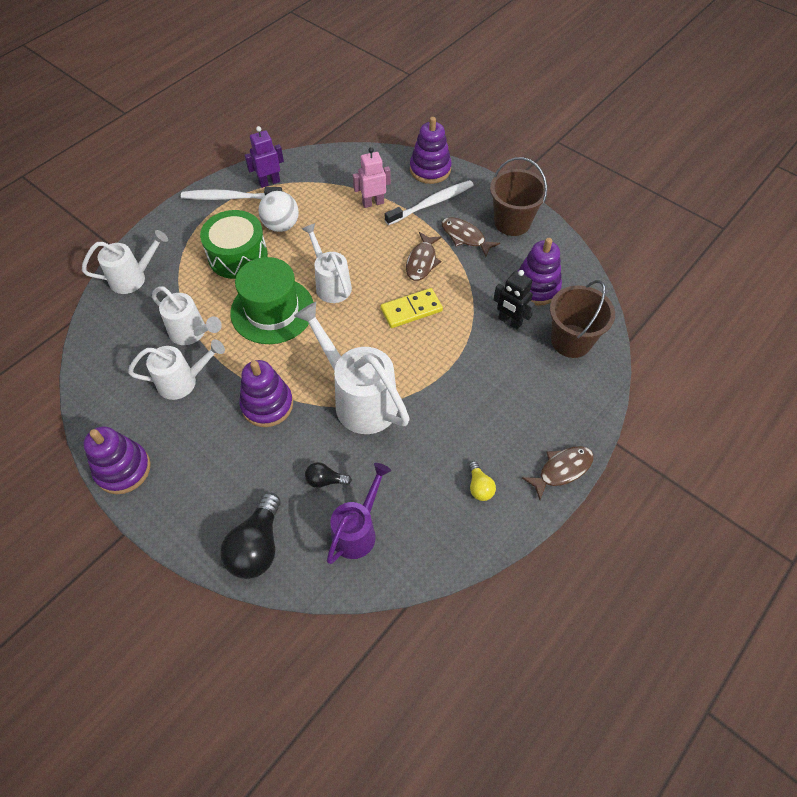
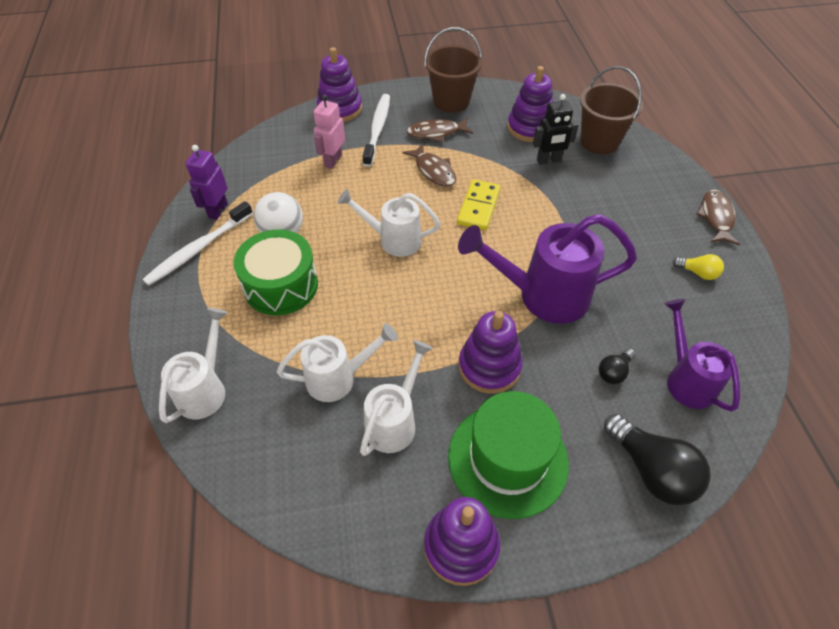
camera: 50 degrees left, 5 degrees down
green hat [230,257,313,344] -> green hat moved to [448,391,569,519]
white watering can [294,302,410,434] -> purple watering can [458,214,637,324]

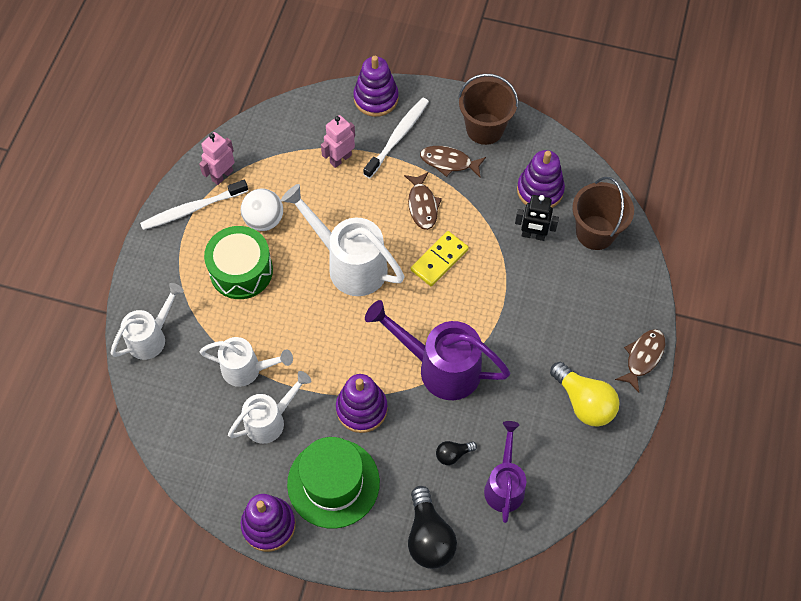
camera: 25 degrees right, 10 degrees up
purple robot [186,145,228,220] -> pink robot [199,132,235,185]
white watering can [338,189,441,257] -> white watering can [281,184,405,296], size x1.58
yellow light bulb [672,254,724,280] -> yellow light bulb [550,362,620,427], size x1.95

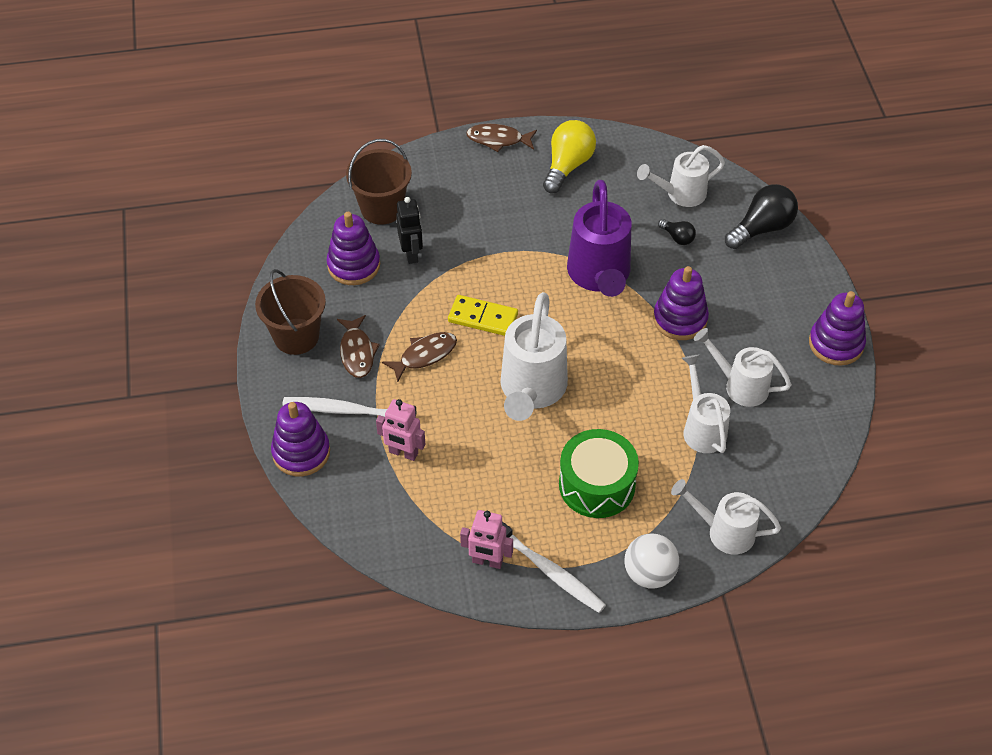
camera: 115 degrees left, 10 degrees down
white ball [241,188,283,231] -> white ball moved to [624,533,679,589]
green hat [287,437,380,529] -> none
purple watering can [484,421,526,523] -> white watering can [637,145,725,207]

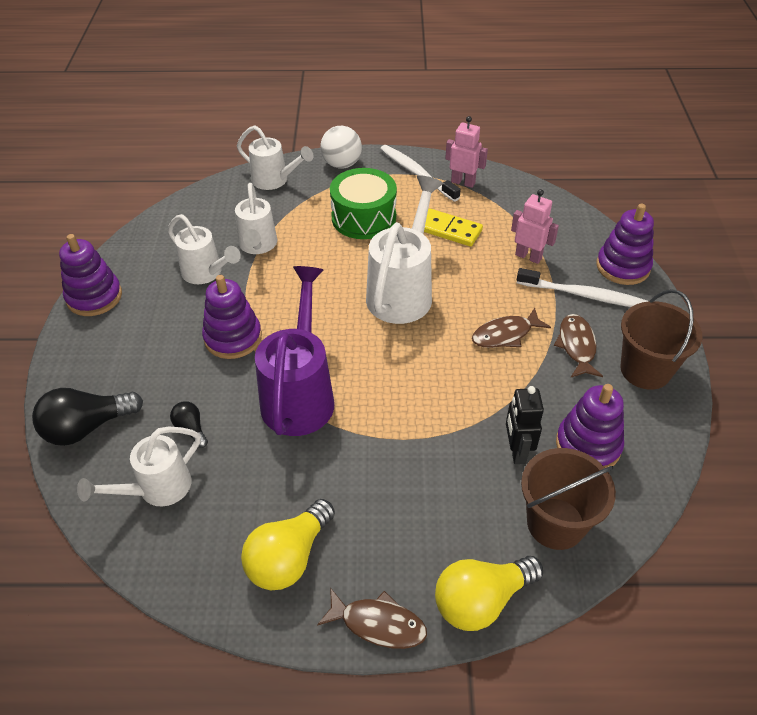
camera: 170 degrees left, 5 degrees down
yellow domino [448,295,518,336] -> yellow domino moved to [424,208,483,247]
white watering can [637,145,725,207] -> white watering can turned 150 degrees clockwise [77,426,201,506]
none -> yellow light bulb [435,556,543,631]

